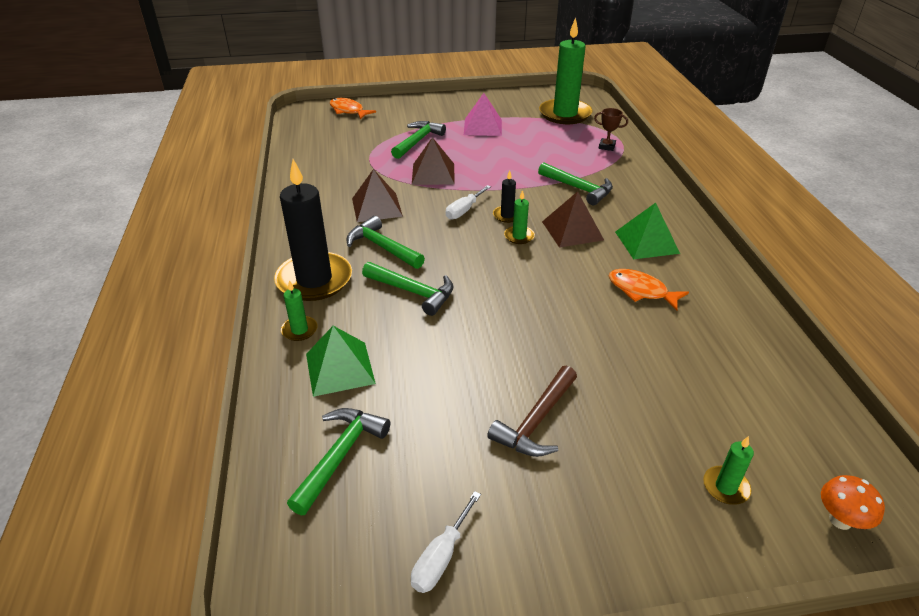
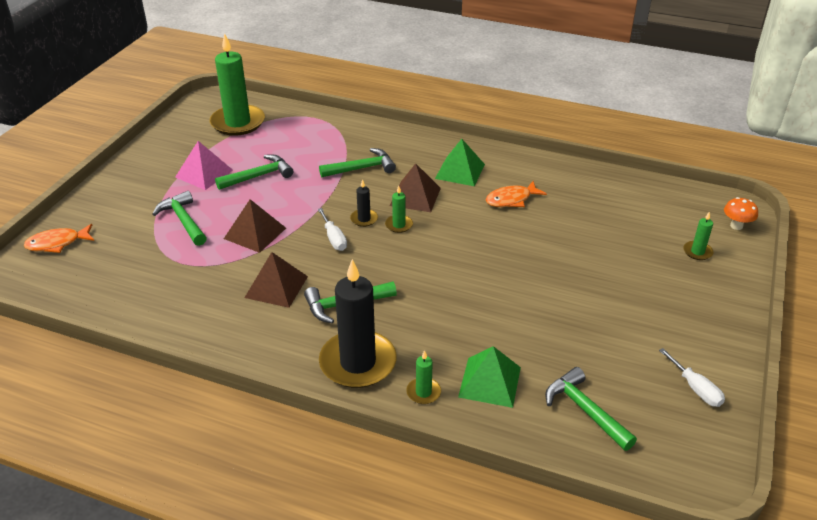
camera: 60 degrees left, 0 degrees up
green hammer [362,262,453,316] -> green hammer moved to [215,155,293,190]
brown hammer [487,366,577,457] -> none
brown trophy [594,108,628,151] -> none

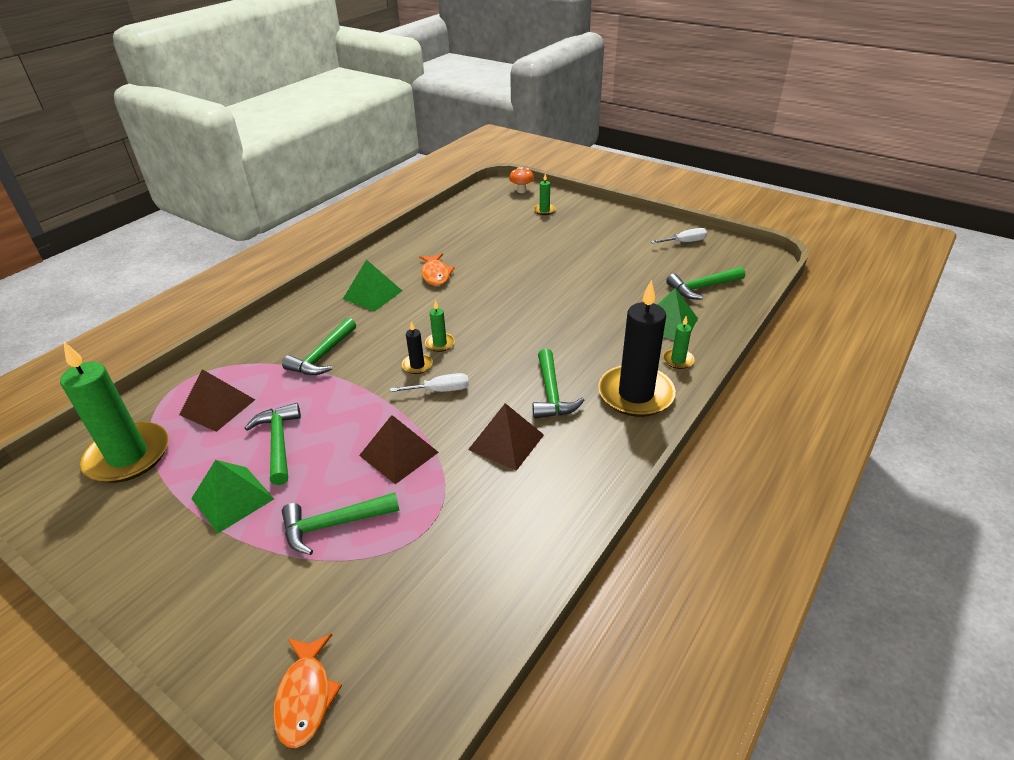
camera: 75 degrees left, 0 degrees up
pink pyramid [175,141,233,190] -> green pyramid [191,460,274,533]
green hammer [319,148,396,178] -> green hammer turned 150 degrees counterclockwise [282,318,356,375]
brown pyramid [390,163,441,212] -> brown pyramid moved to [179,369,255,432]

